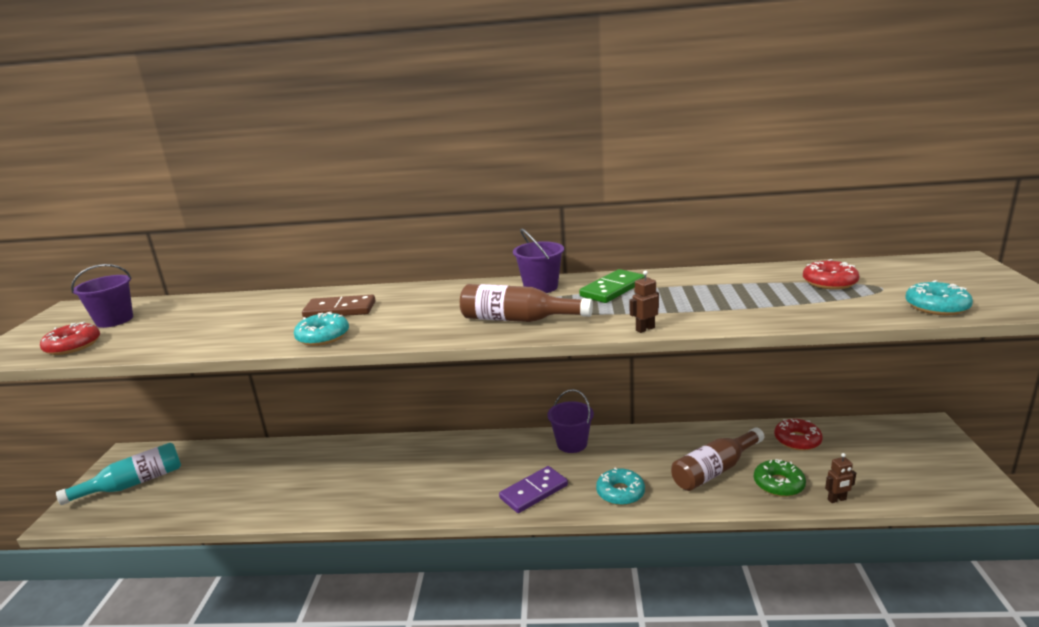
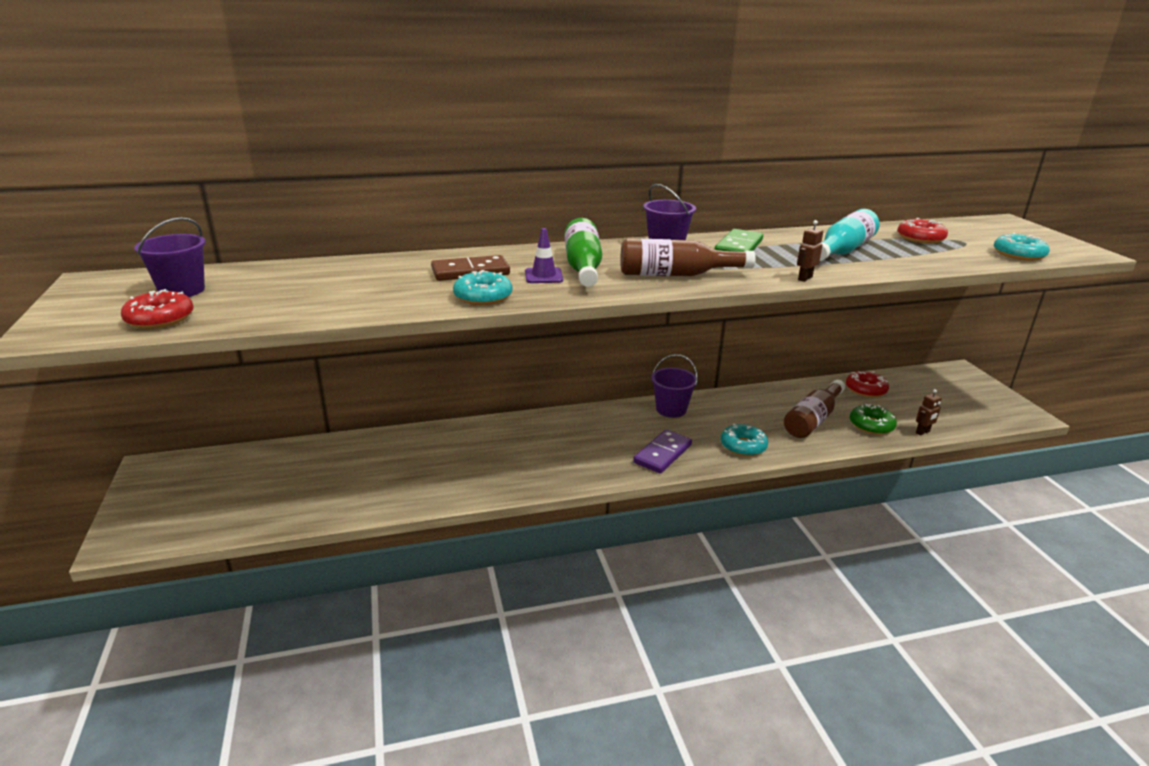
camera: 20 degrees left, 5 degrees up
turquoise bottle [56,443,181,505] -> turquoise bottle moved to [820,209,880,261]
none -> purple traffic cone [525,228,563,283]
none -> green bottle [565,218,602,287]

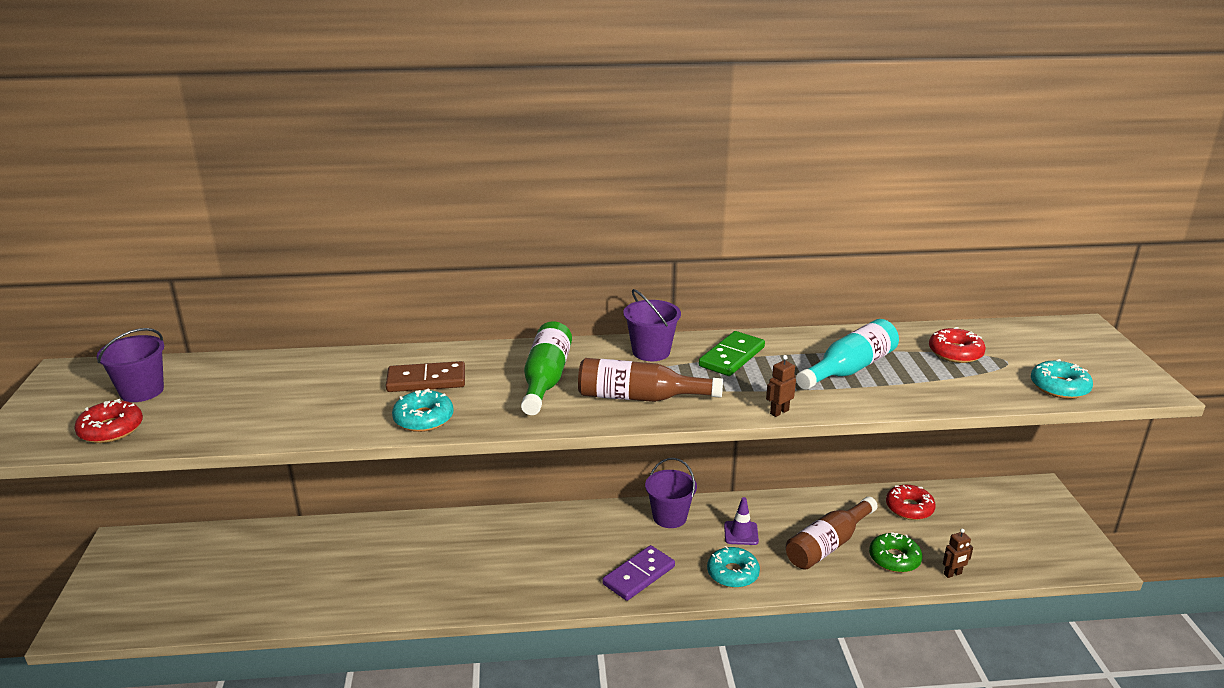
camera: 10 degrees right, 0 degrees up
purple traffic cone [525,228,563,283] -> purple traffic cone moved to [724,497,759,545]

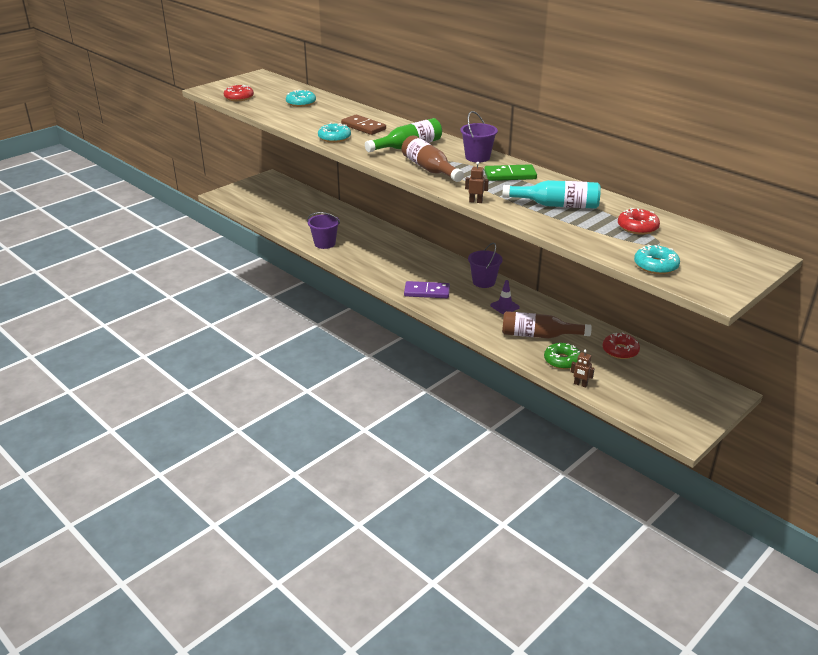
camera: 50 degrees right, 5 degrees up
purple bucket [96,328,164,402] -> purple bucket moved to [307,212,340,249]
turquoise donut [707,546,760,588] -> turquoise donut moved to [286,90,316,107]

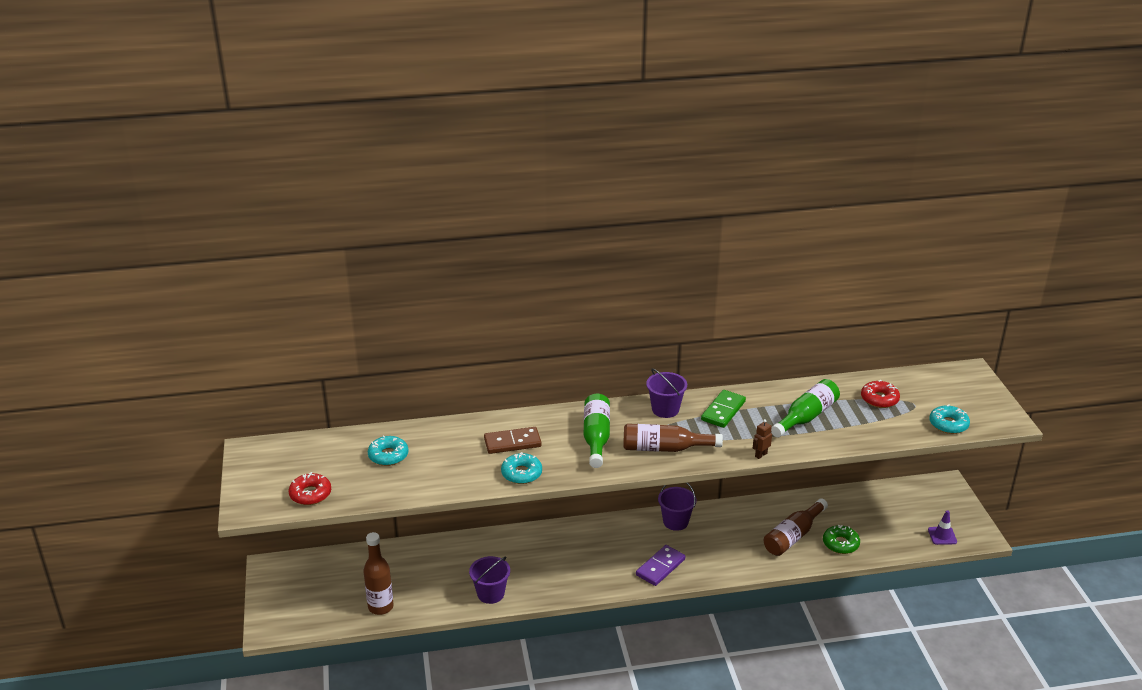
camera: 55 degrees left, 0 degrees up
purple traffic cone [490,280,520,314] -> purple traffic cone moved to [928,510,957,545]
turquoise bottle [502,180,601,209] -> green bottle [771,379,840,437]
brown robot [571,350,595,388] -> none
red donut [602,332,640,359] -> none
none -> brown bottle [364,532,394,615]

